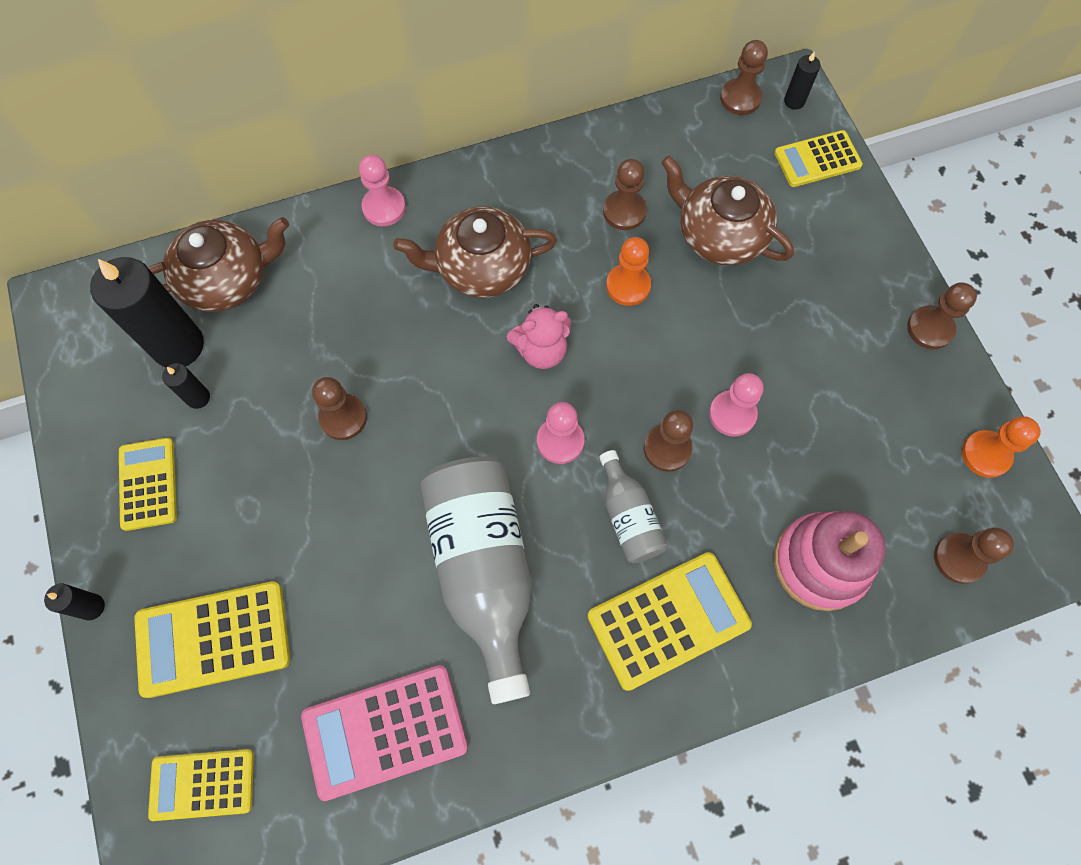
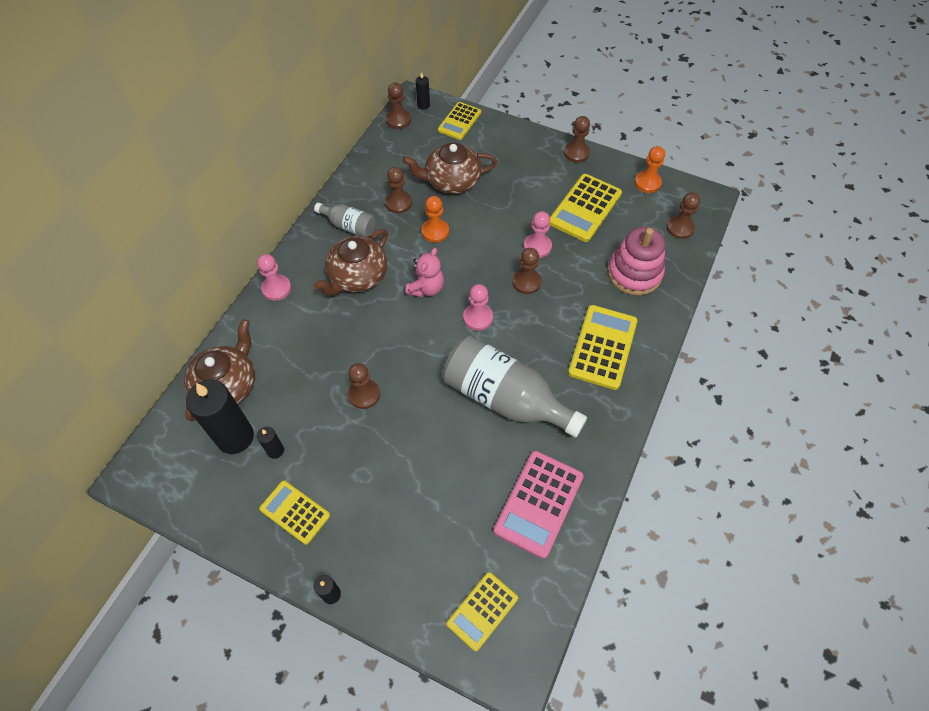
camera: 45 degrees left, 10 degrees down
yellow calculator [134,581,290,698] -> yellow calculator moved to [550,174,622,242]
grey bottle [599,450,668,563] -> grey bottle moved to [314,202,376,237]

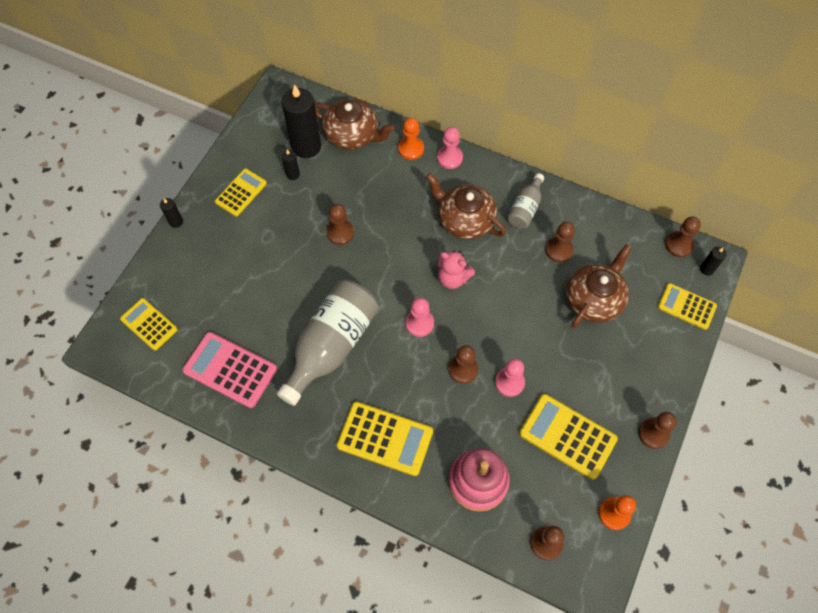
camera: 90 degrees right, 5 degrees up
brown teapot [402,143,497,194] -> brown teapot turned 45 degrees clockwise [567,244,632,328]
orange pawn [422,196,449,243] -> orange pawn moved to [398,118,424,160]

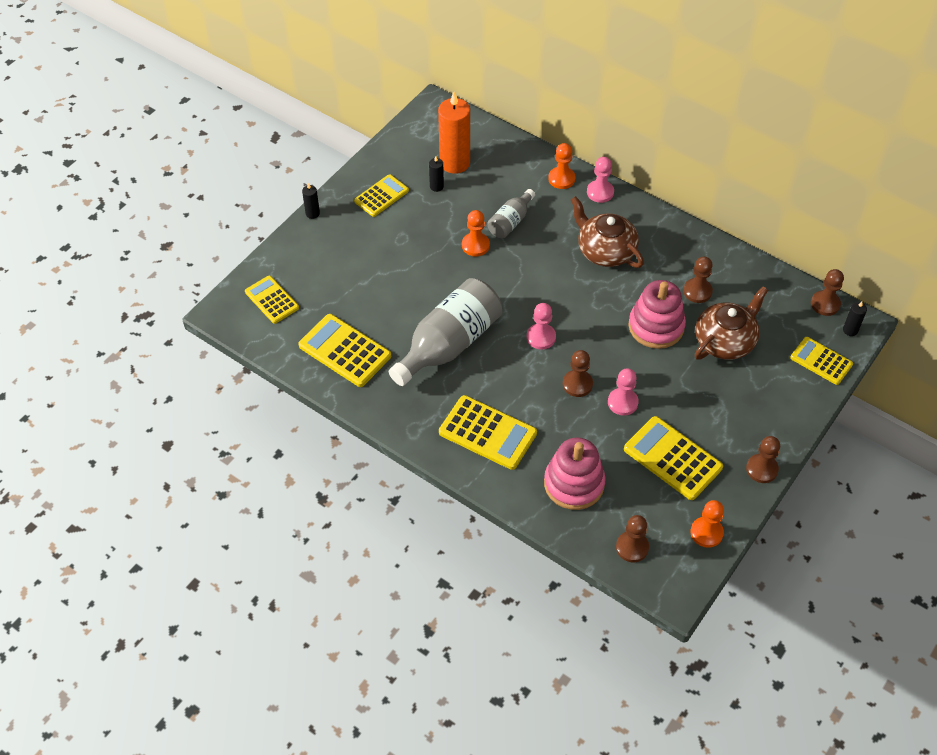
camera: 10 degrees right, 10 degrees down
pink calculator [182,332,277,408] -> yellow calculator [298,314,391,387]
black candle [282,84,321,158] -> orange candle [438,92,470,174]
brown teapot [315,99,394,150] -> none
brown pawn [327,204,354,245] -> orange pawn [462,210,490,256]
pink teddy bear [438,250,475,289] -> none
grey bottle [507,173,544,229] -> grey bottle moved to [487,189,535,238]
none -> pink stacking toy [628,280,686,349]

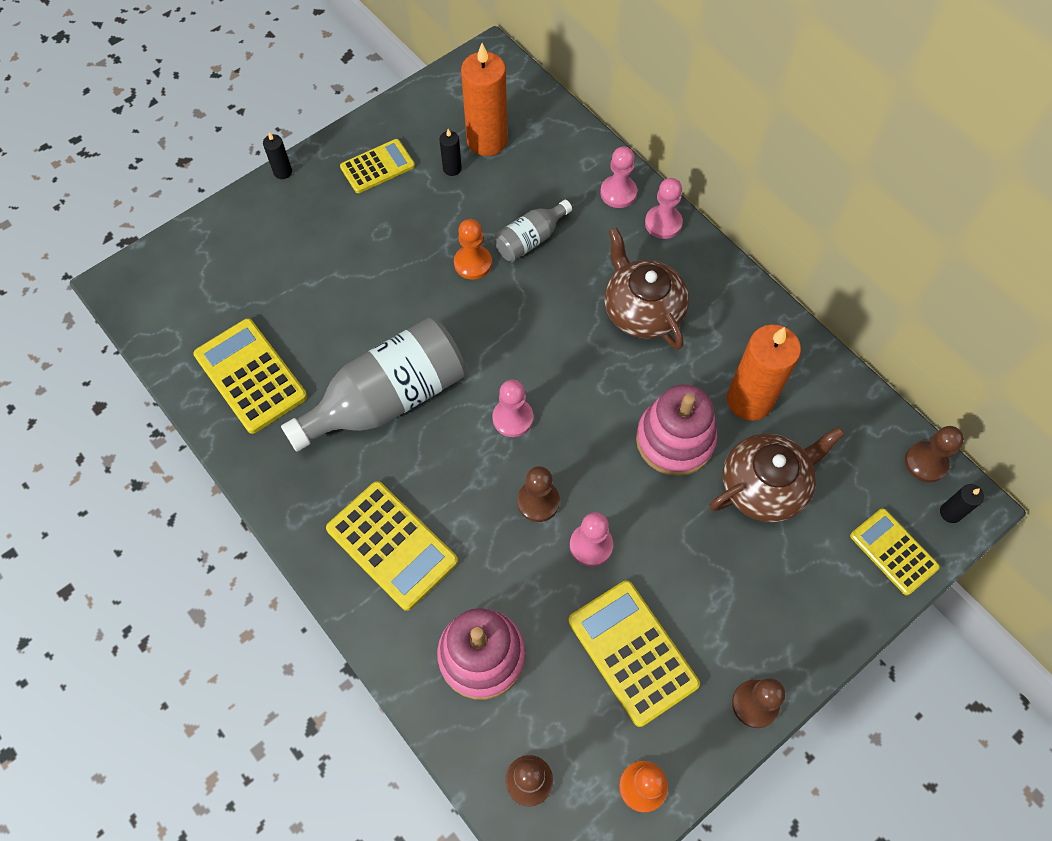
camera: 15 degrees right, 10 degrees up
yellow calculator [245,276,299,324] -> none
orange pawn [548,143,576,189] -> pink pawn [600,146,637,208]
brown pawn [683,256,713,303] -> orange candle [727,324,801,421]

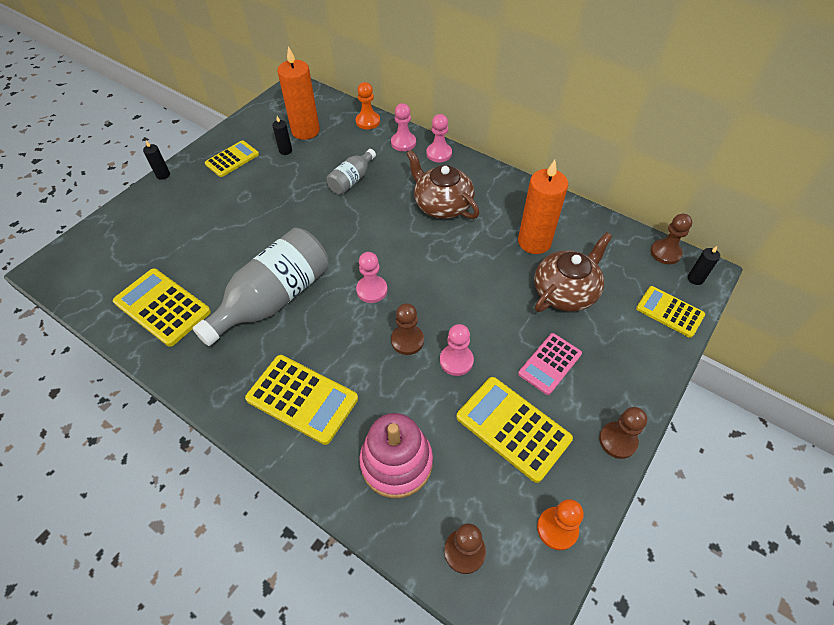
camera: 15 degrees left, 10 degrees down
orange pawn [454,219,492,280] -> orange pawn moved to [356,82,380,130]
pink stacking toy [636,384,717,476] -> none
none -> pink calculator [518,333,582,395]

